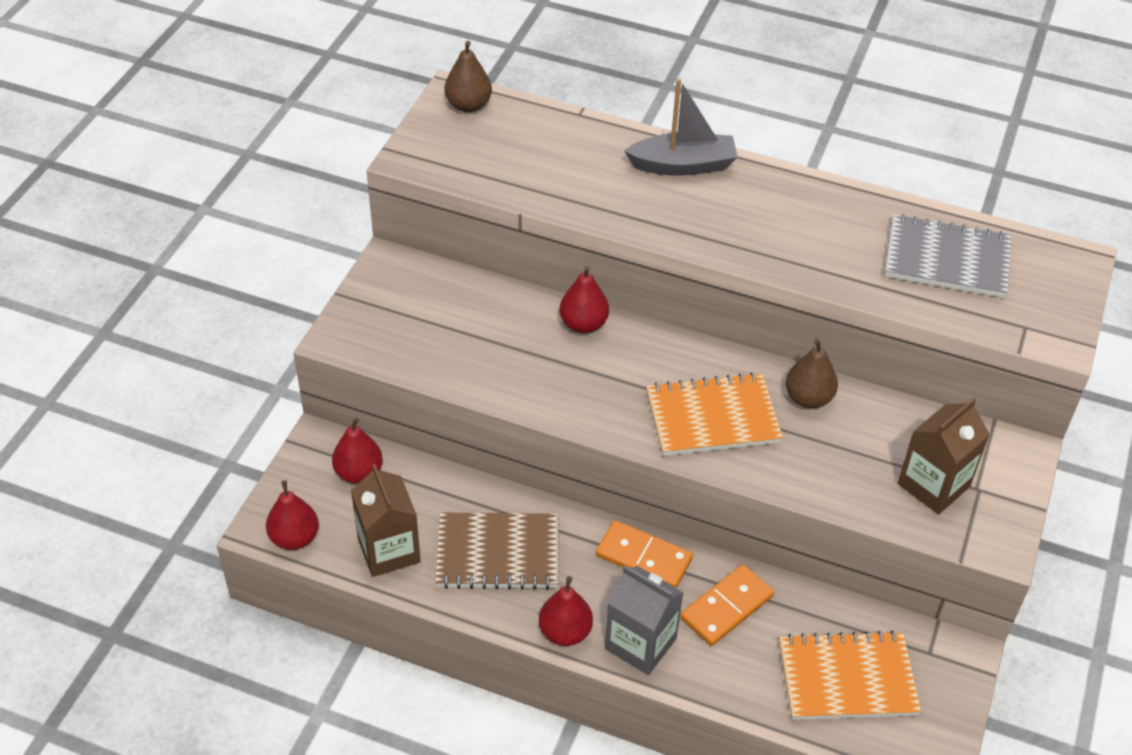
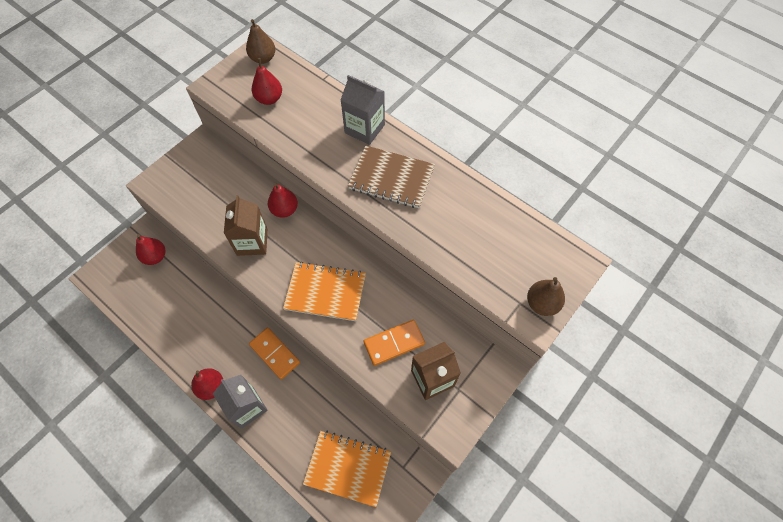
camera: 20 degrees right, 15 degrees up
red pear [266,480,319,550] -> red pear moved to [252,58,282,105]
brown carton [351,464,421,577] -> brown carton moved to [224,195,268,256]
brown notebook [435,513,558,590] -> brown notebook moved to [348,146,435,208]
grey boat [624,79,738,176] -> grey carton [341,75,385,145]
orange domino [680,564,774,646] -> orange domino moved to [364,320,425,366]
brown pear [786,339,838,408] -> brown pear moved to [527,277,565,316]
grey notebook [885,214,1012,298] -> none

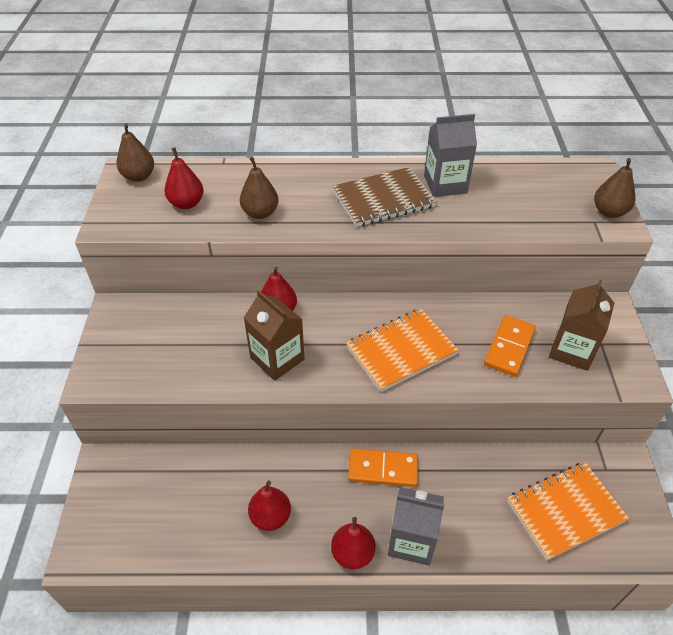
camera: 40 degrees left, 15 degrees down
red pear [136,234,165,265] -> red pear moved to [248,481,291,531]
grey carton [341,75,385,145] -> grey carton moved to [424,114,477,197]
none -> brown pear [240,157,279,219]

